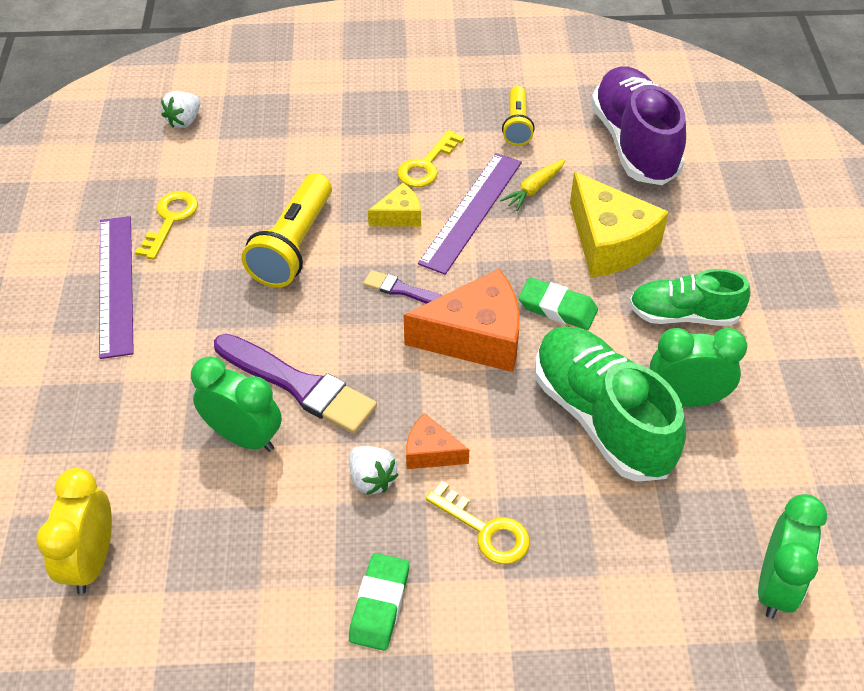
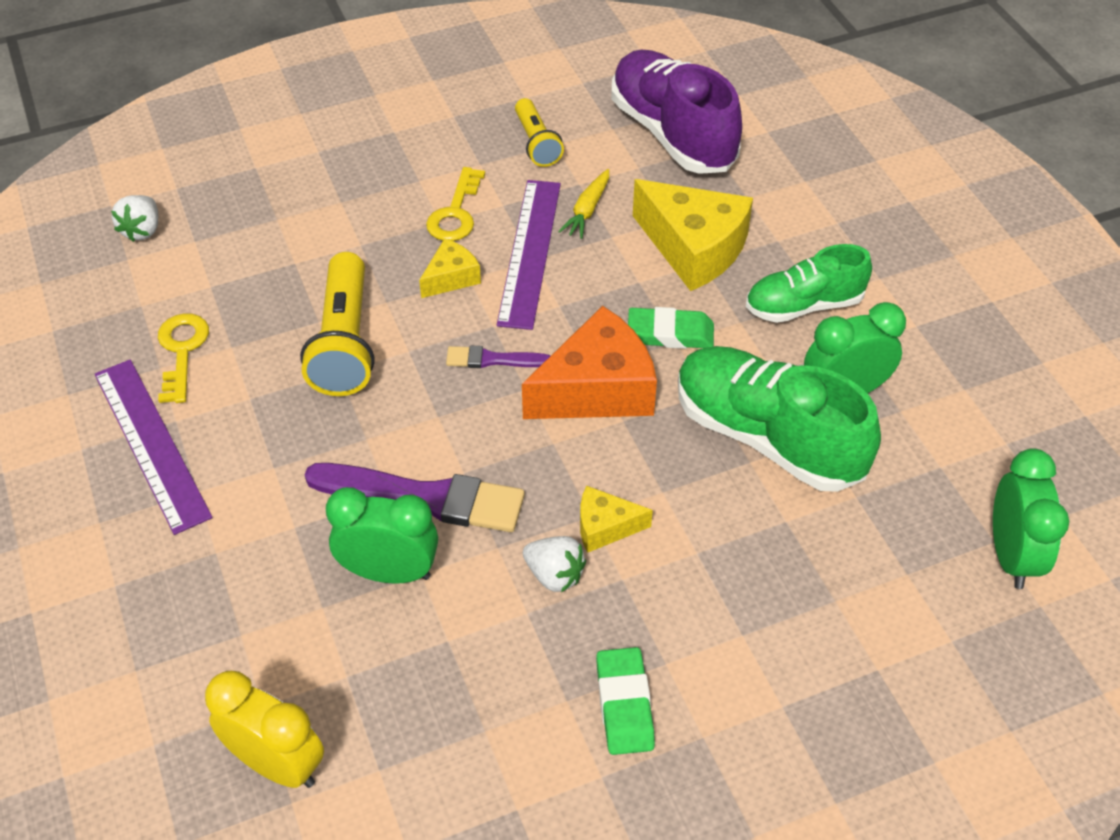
camera: 20 degrees left, 0 degrees up
yellow clock [36,468,112,594] -> yellow clock turned 135 degrees clockwise [205,671,324,788]
orange cheese [406,413,469,469] -> yellow cheese [580,485,653,553]
yellow key [426,481,530,564] -> none

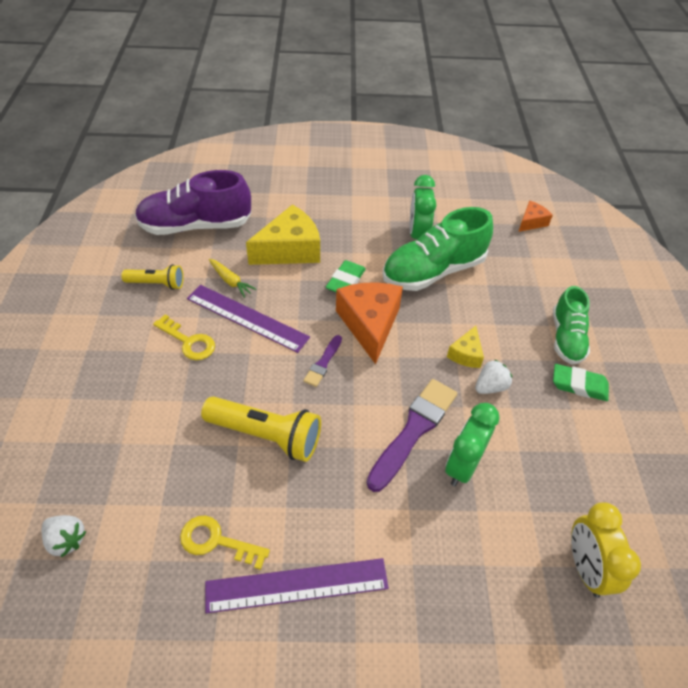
camera: 70 degrees left, 0 degrees up
yellow clock [205,671,324,788] -> yellow clock turned 60 degrees counterclockwise [571,502,641,598]
yellow cheese [419,238,481,298] -> none
green shoe [746,244,872,323] -> green shoe moved to [553,286,590,365]
green clock [993,448,1069,589] -> orange cheese [518,201,553,232]

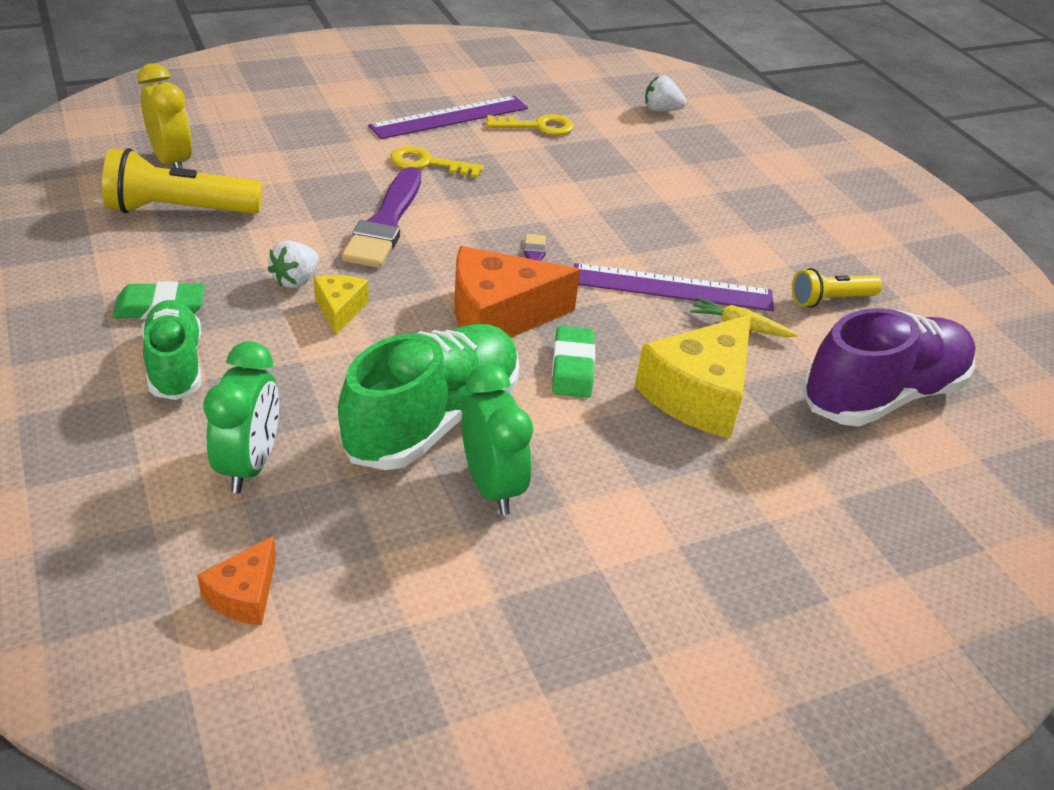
camera: 155 degrees right, 10 degrees down
yellow key [153,314,215,360] -> yellow key moved to [390,146,484,178]
yellow flashlight [201,396,321,462] -> yellow flashlight moved to [102,148,262,214]
orange cheese [336,282,403,364] -> orange cheese turned 105 degrees clockwise [454,246,580,337]
green clock [445,403,499,486] -> green clock moved to [203,341,279,493]

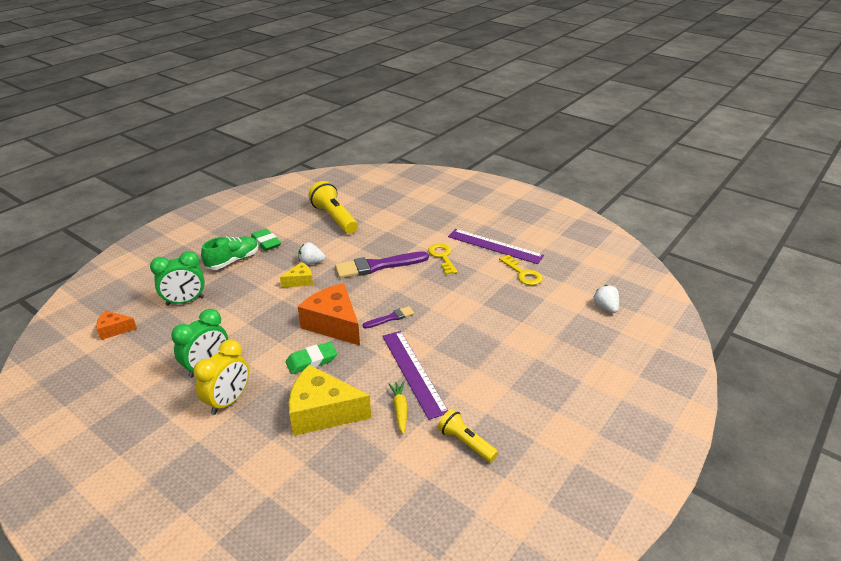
camera: 65 degrees right, 5 degrees down
yellow clock [137,63,192,168] -> yellow clock moved to [194,339,249,415]
green shoe [338,324,519,470] -> none
purple shoe [802,308,976,426] -> none

